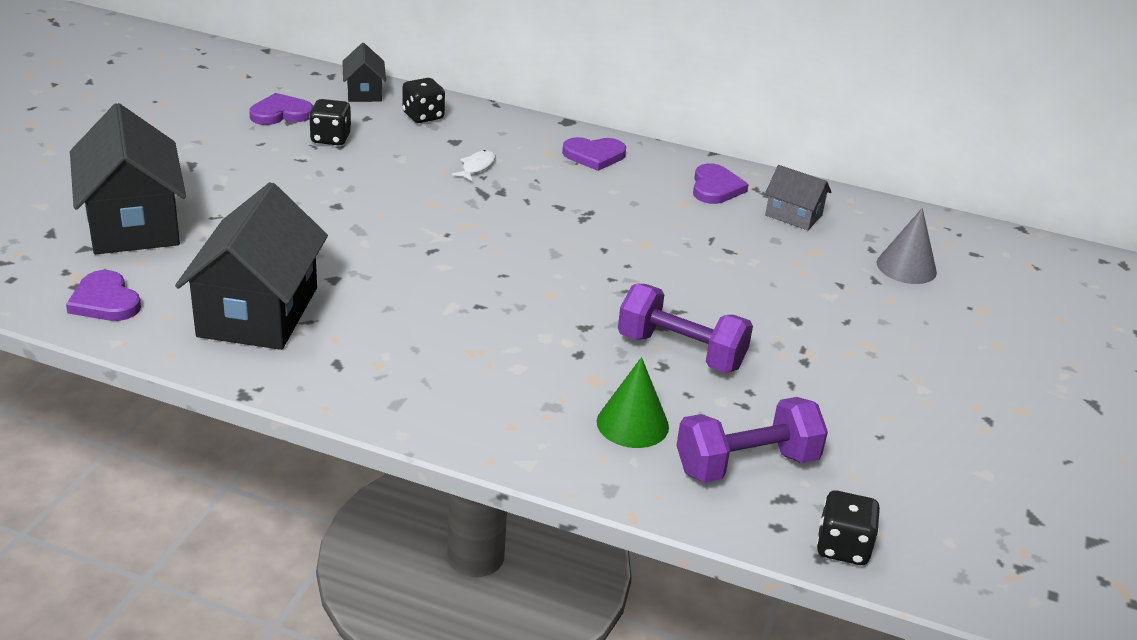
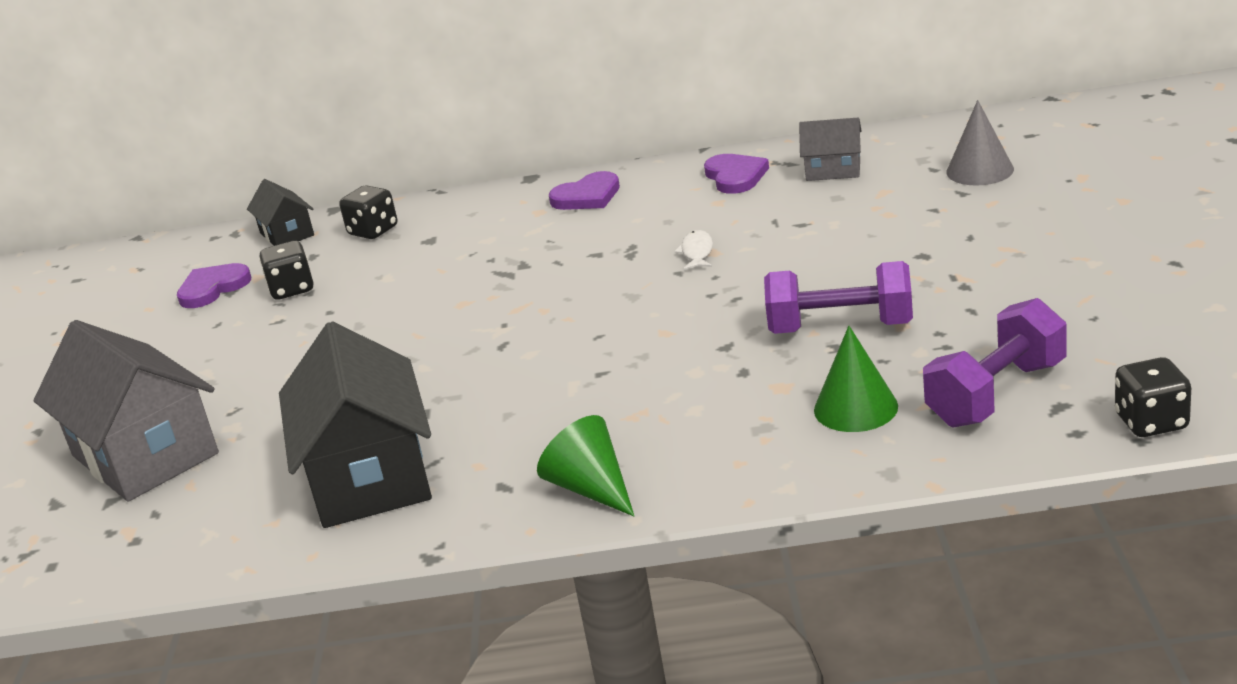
camera: 15 degrees left, 5 degrees down
purple heart [66,270,141,321] -> none
black house [70,103,186,254] -> grey house [34,320,219,502]
white fish [452,150,496,181] -> white fish moved to [674,230,713,270]
none -> green cone [537,415,634,516]

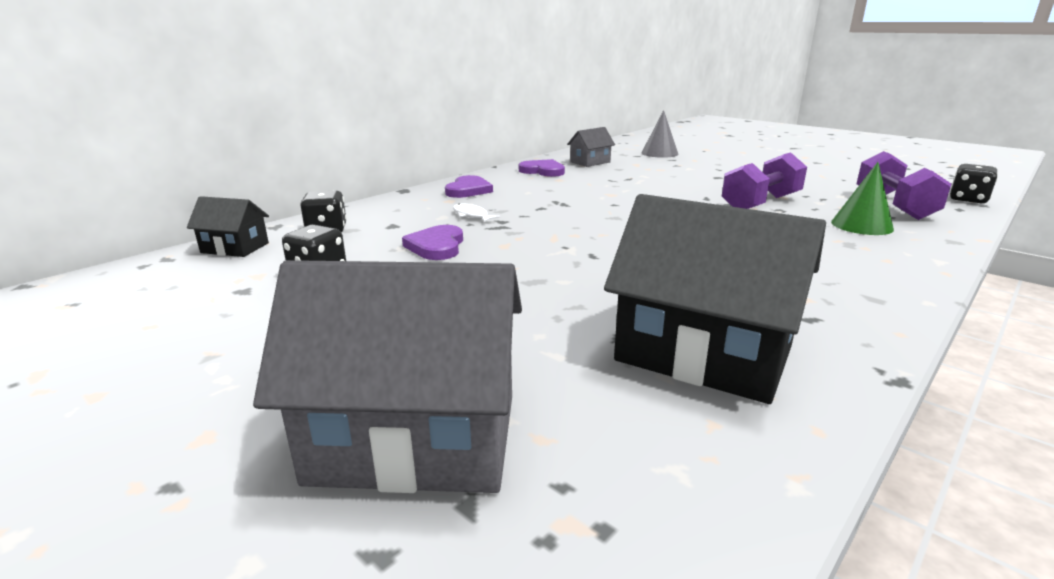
camera: 50 degrees left, 5 degrees down
purple heart [177,263,251,308] -> purple heart moved to [402,225,463,260]
green cone [537,415,634,516] -> none
white fish [674,230,713,270] -> white fish moved to [453,204,501,222]

